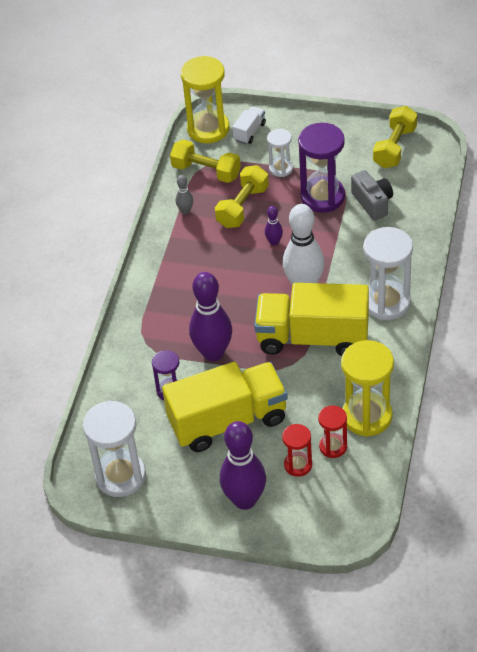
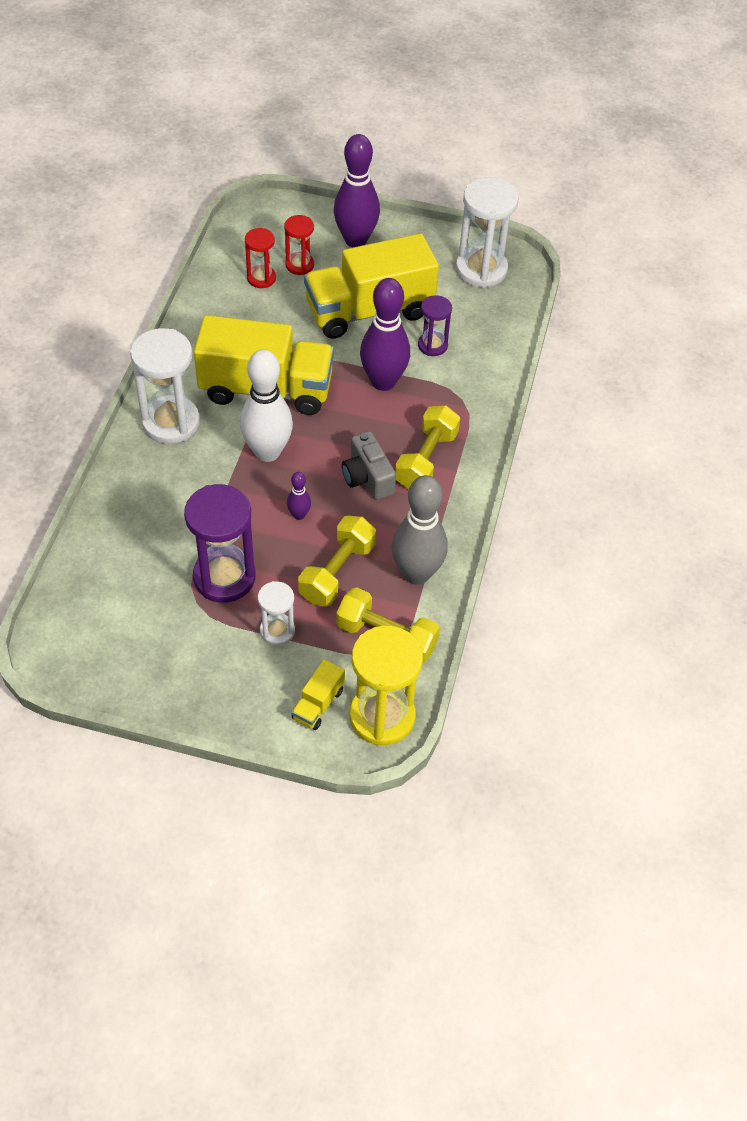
camera: 175 degrees right, 5 degrees up
grey bowling pin [176,175,193,214] -> grey bowling pin [392,475,448,585], size x2.21
white truck [232,106,266,144] -> yellow truck [292,659,345,730]
yellow hourglass [341,340,394,437] -> none
grey camera [351,170,393,221] -> grey camera moved to [342,431,396,500]
yellow dumbbell [373,106,417,168] -> yellow dumbbell moved to [395,405,460,490]

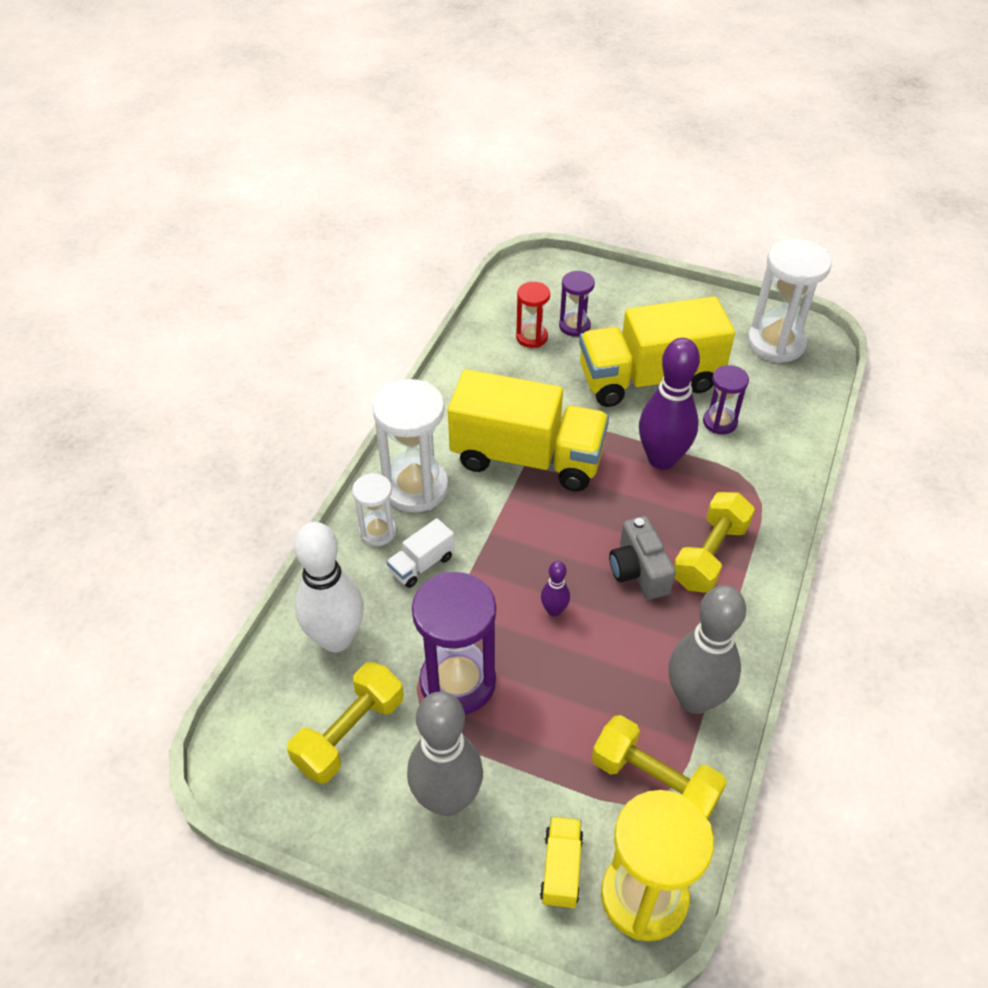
camera: 10 degrees right, 5 degrees down
white bowling pin [240,349,293,462] -> white bowling pin moved to [294,522,364,652]
white hourglass [258,581,295,646] -> white hourglass moved to [352,473,397,546]
red hourglass [284,215,314,275] -> purple hourglass [559,271,595,337]
yellow truck [292,659,345,730] -> yellow truck turned 150 degrees clockwise [540,816,583,909]
yellow dumbbell [298,516,376,607] -> yellow dumbbell moved to [287,662,403,784]
purple bowling pin [334,134,380,247] -> none
none -> white truck [387,518,455,588]
none -> grey bowling pin [407,691,483,816]

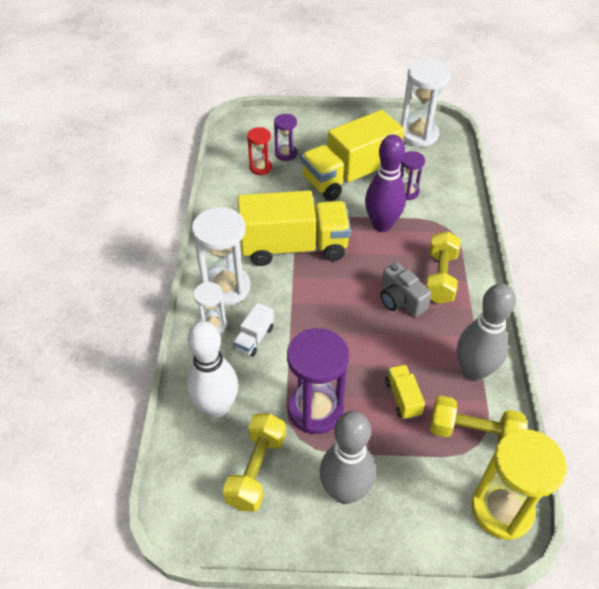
camera: 20 degrees left, 0 degrees up
yellow truck [540,816,583,909] -> yellow truck moved to [385,365,425,419]
purple bowling pin [541,561,570,617] -> none

